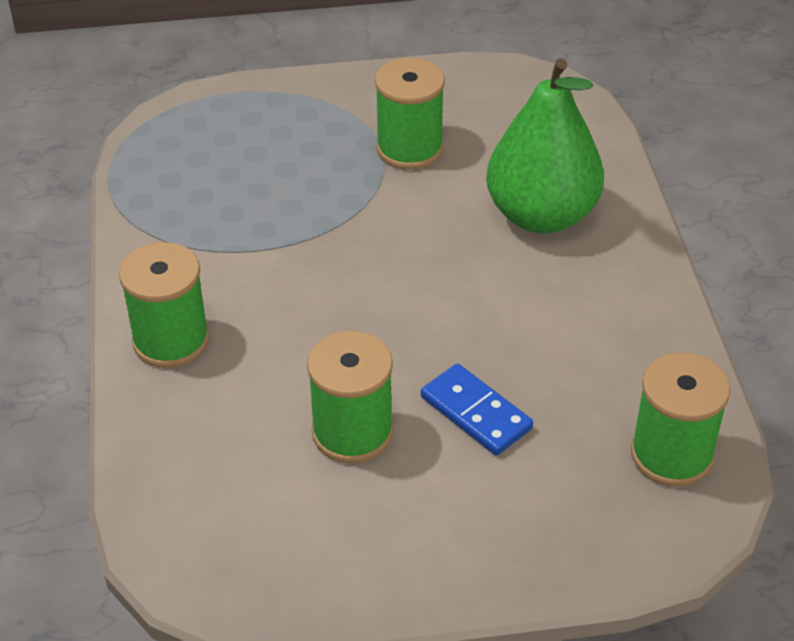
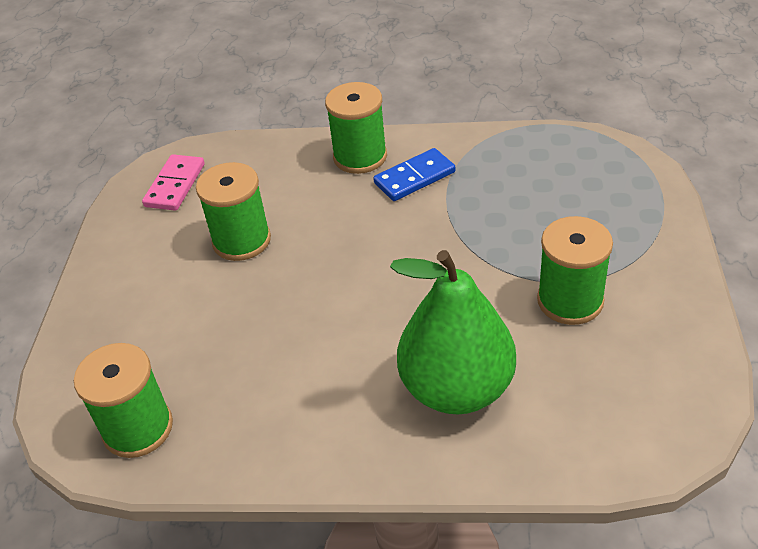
camera: 105 degrees right, 0 degrees up
blue domino [421,364,533,455] -> blue domino moved to [373,148,456,201]
none -> pink domino [142,154,205,211]

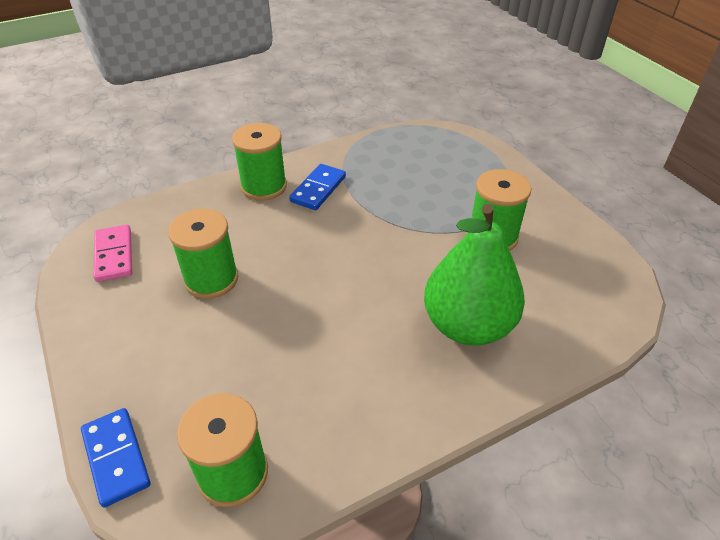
camera: 35 degrees left, 0 degrees up
none -> blue domino [81,408,150,508]

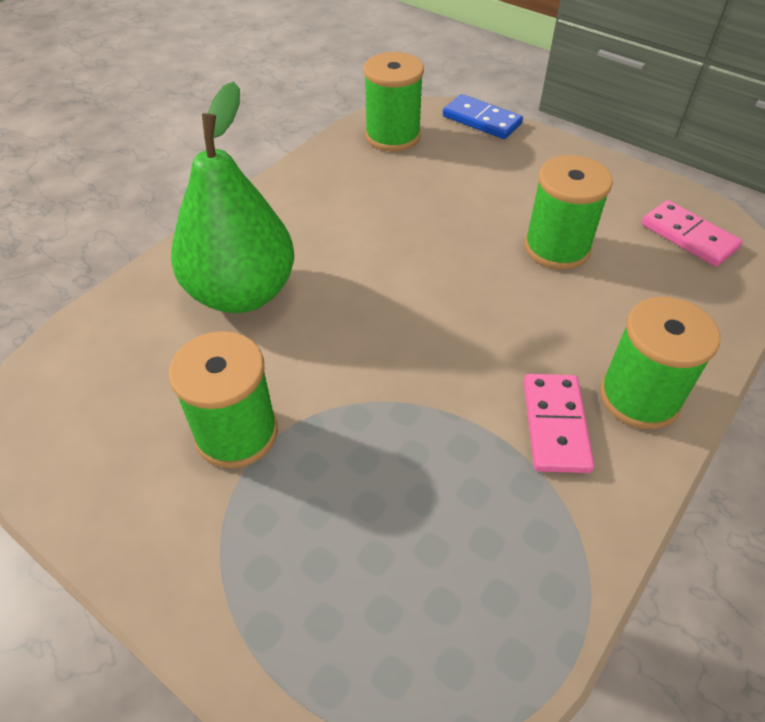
camera: 155 degrees right, 5 degrees up
blue domino [289,164,346,210] -> pink domino [524,374,594,473]

